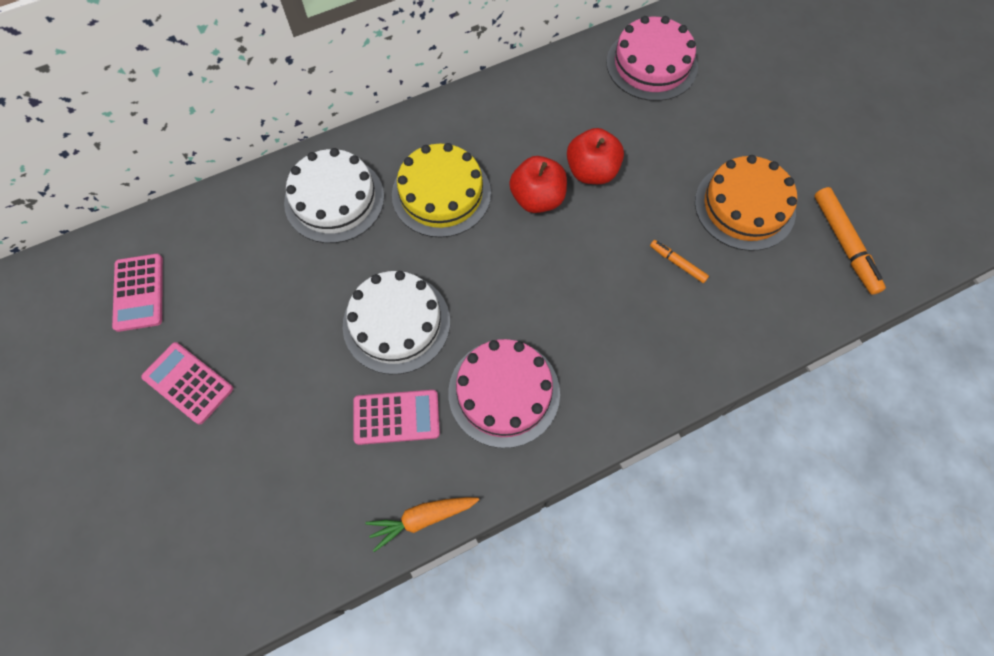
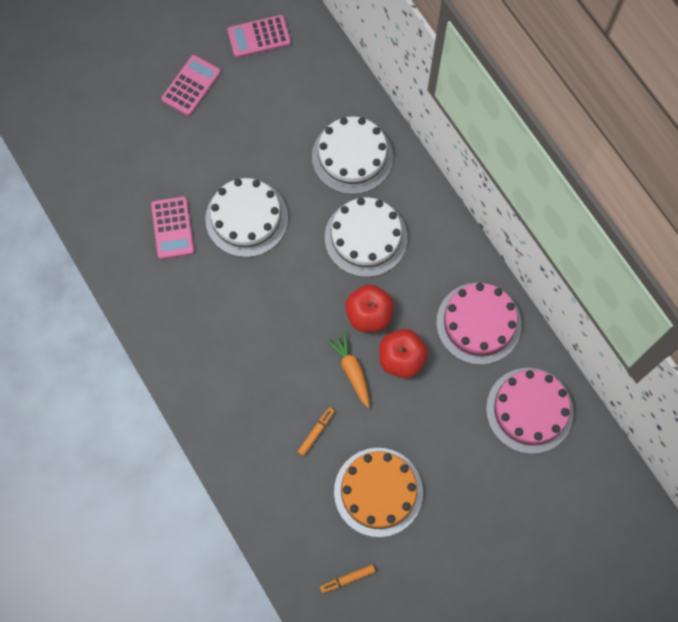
camera: 85 degrees right, 5 degrees up
orange carrot [365,497,479,552] -> orange carrot moved to [326,331,370,408]
yellow cake [392,143,491,238] -> white cake [325,198,408,277]
pink cake [448,339,560,448] -> pink cake moved to [436,283,522,365]
orange marker [814,187,886,295] -> orange marker [320,564,375,593], size x0.55

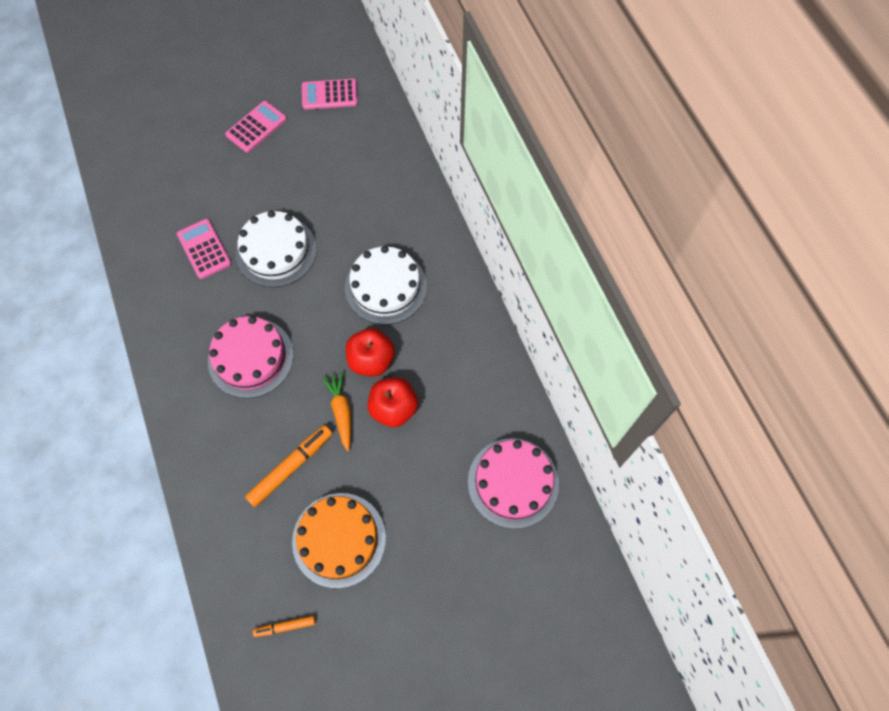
camera: 10 degrees right, 5 degrees down
pink calculator [151,196,194,259] -> pink calculator turned 150 degrees clockwise [177,219,232,279]
orange marker [298,408,335,456] -> orange marker [245,425,332,507], size x1.83
white cake [312,117,393,194] -> none
pink cake [436,283,522,365] -> pink cake moved to [208,316,294,398]

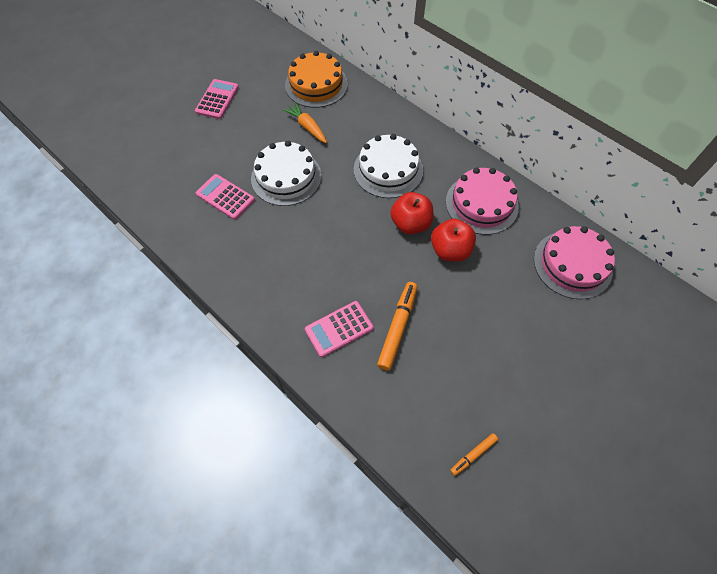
camera: 25 degrees left, 5 degrees down
pink cake [208,316,294,398] -> pink cake moved to [446,168,519,235]
orange cake [292,493,386,588] -> orange cake moved to [285,51,348,108]
pink calculator [302,79,358,110] -> pink calculator moved to [305,301,374,357]
orange carrot [322,371,351,451] -> orange carrot moved to [283,102,327,143]

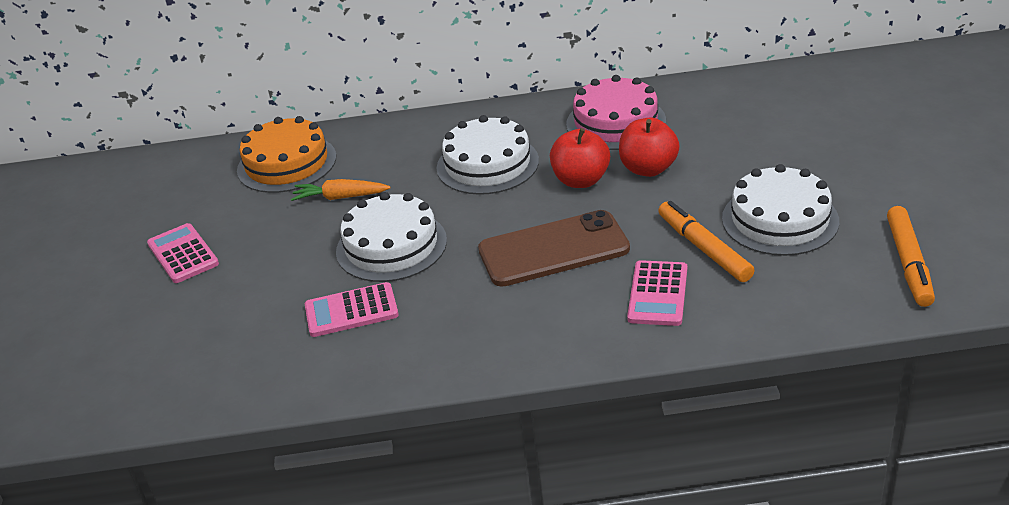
camera: 45 degrees left, 25 degrees down
orange marker [450,433,498,476] -> orange marker [887,206,935,307], size x1.83
pink cake [534,226,615,299] -> none
none -> brown phone [478,210,630,287]
none -> white cake [722,164,839,256]

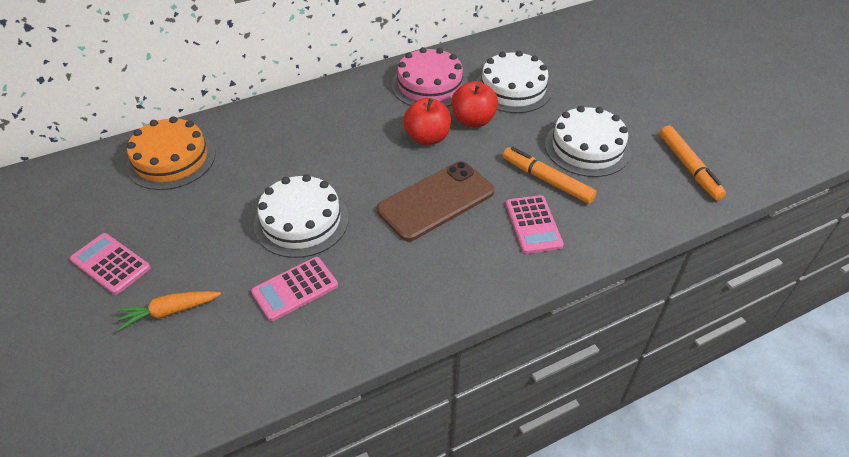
camera: 25 degrees left, 10 degrees up
orange carrot [291,179,390,201] -> orange carrot moved to [117,291,221,330]
white cake [437,115,539,195] -> white cake moved to [476,51,552,113]

